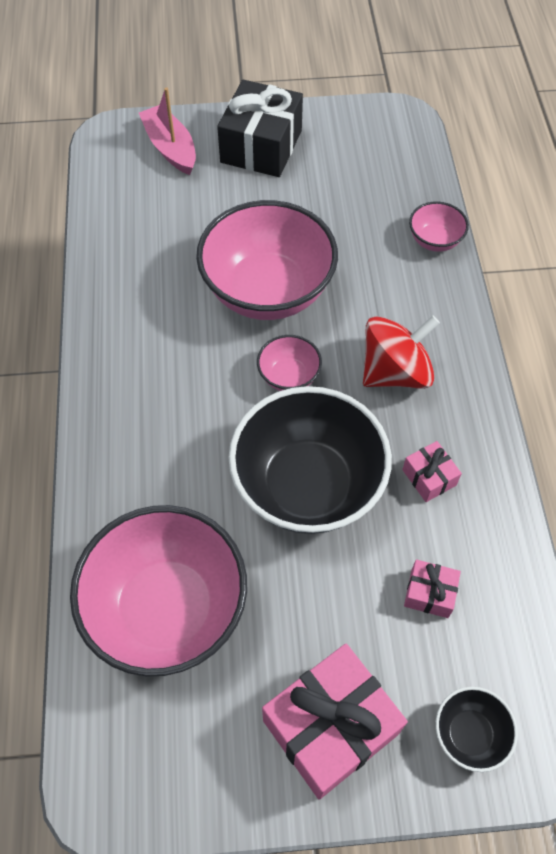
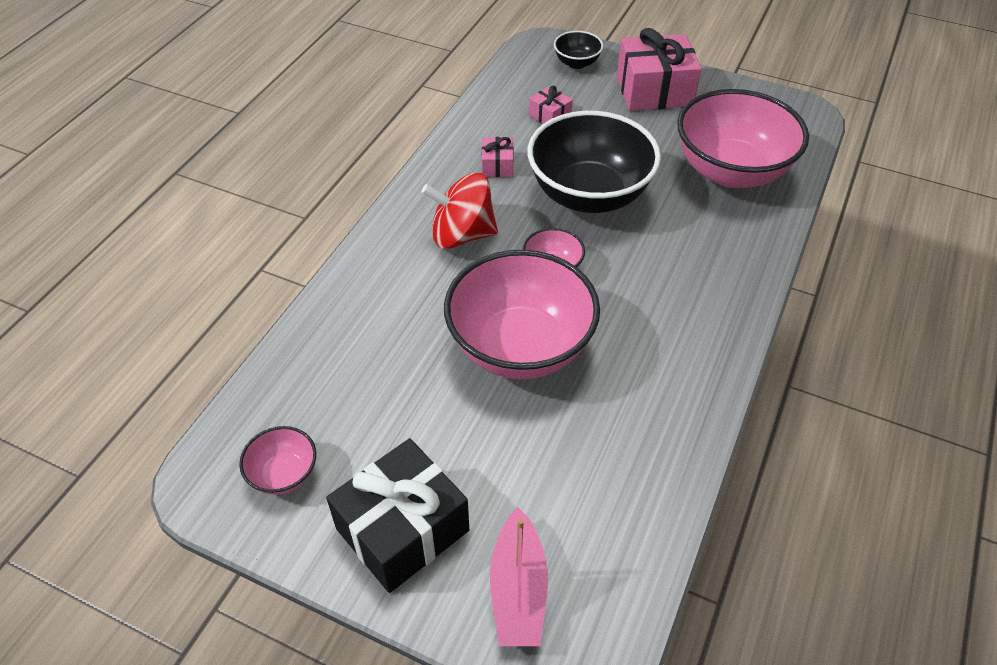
camera: 150 degrees left, 10 degrees down
pink bowl [409,202,469,252] -> pink bowl moved to [239,426,316,495]

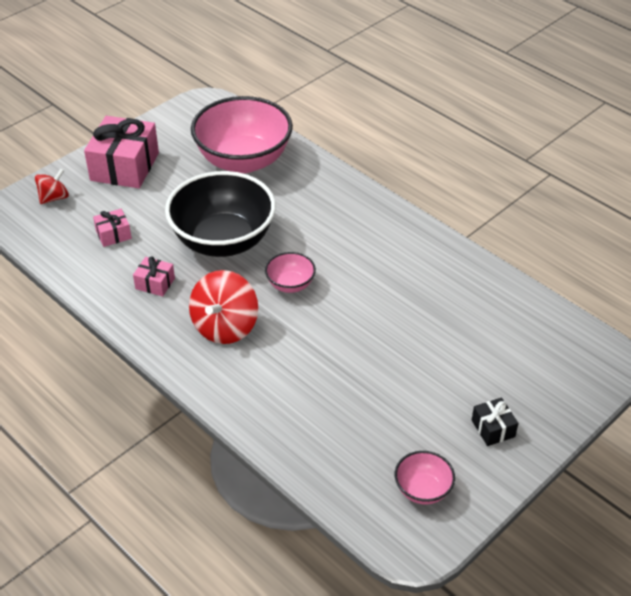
camera: 70 degrees left, 5 degrees down
black gift [326,438,469,593] -> black gift [472,398,518,446], size x0.47
pink bowl [444,250,600,379] -> none
pink boat [490,507,548,646] -> none
black bowl [554,31,603,69] -> red spinning top [35,168,69,204]

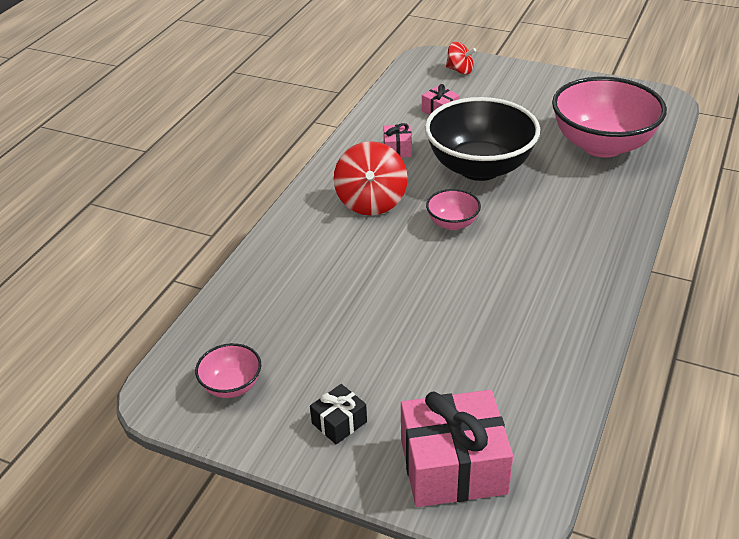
camera: 70 degrees right, 5 degrees down
pink gift [84,116,159,188] -> pink gift moved to [401,390,513,507]
red spinning top [189,270,258,344] -> red spinning top turned 90 degrees counterclockwise [334,141,408,216]

